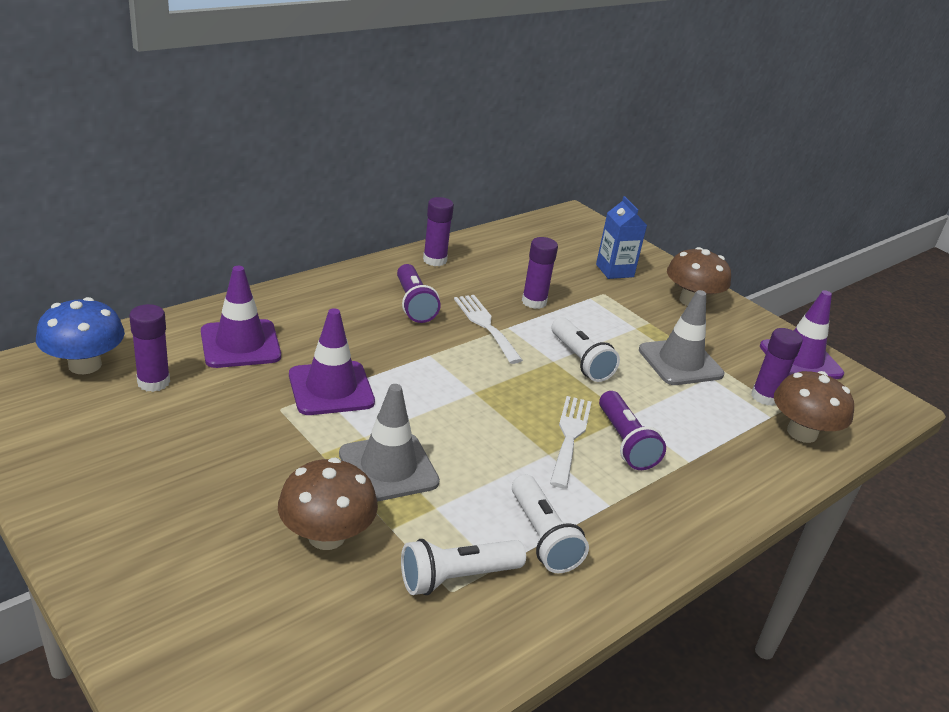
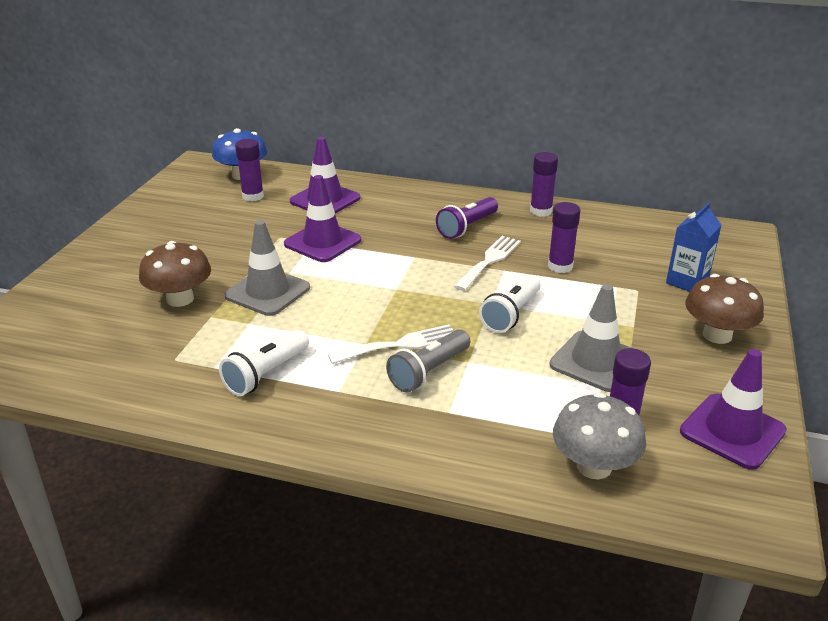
camera: 60 degrees right, 0 degrees up
white flashlight [401,539,526,595] -> none
purple flashlight [599,391,666,470] -> grey flashlight [386,329,470,393]
brown mushroom [774,371,854,443] -> grey mushroom [553,393,646,479]

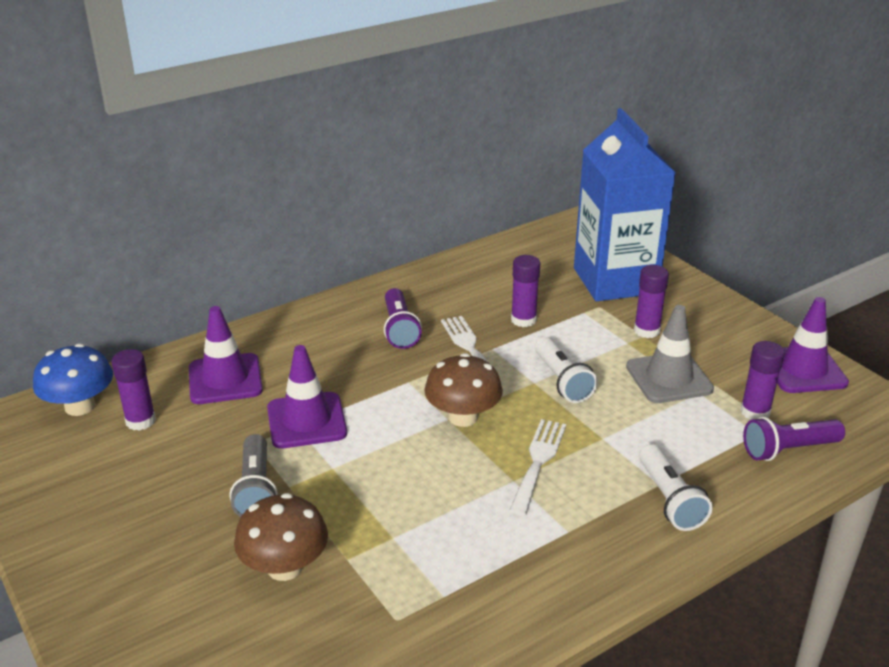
camera: 50 degrees left, 0 degrees up
white flashlight [219,330,309,396] -> white flashlight moved to [639,444,713,531]
grey traffic cone [224,220,310,316] -> none
grey flashlight [386,329,470,393] -> grey flashlight moved to [230,434,278,517]
purple glue stick [530,152,558,217] -> purple glue stick moved to [634,265,669,338]
grey mushroom [553,393,646,479] -> purple flashlight [743,417,845,461]
blue carton [666,202,722,292] -> blue carton [574,108,676,301], size x2.18
brown mushroom [685,274,764,344] -> brown mushroom moved to [424,353,503,427]

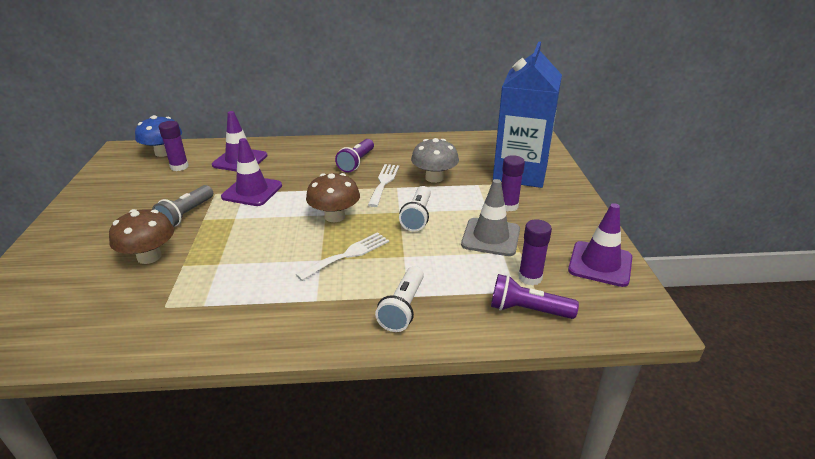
camera: 30 degrees right, 0 degrees up
purple glue stick [511,255,540,327] -> grey mushroom [411,138,459,183]

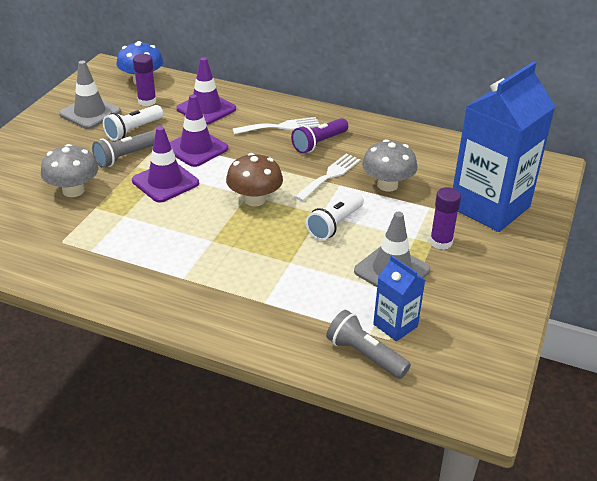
camera: 25 degrees right, 5 degrees up
brown mushroom [109,209,174,264] -> grey mushroom [41,144,98,197]
white fork [295,232,389,281] -> white fork moved to [232,117,320,135]
white flashlight [375,266,424,332] -> white flashlight moved to [103,105,163,141]
purple flashlight [491,274,579,319] -> grey flashlight [326,310,411,379]
purple glue stick [518,219,552,286] -> blue carton [373,255,425,341]
purple traffic cone [568,203,632,287] -> purple traffic cone moved to [132,126,199,203]
none -> grey traffic cone [59,60,121,129]

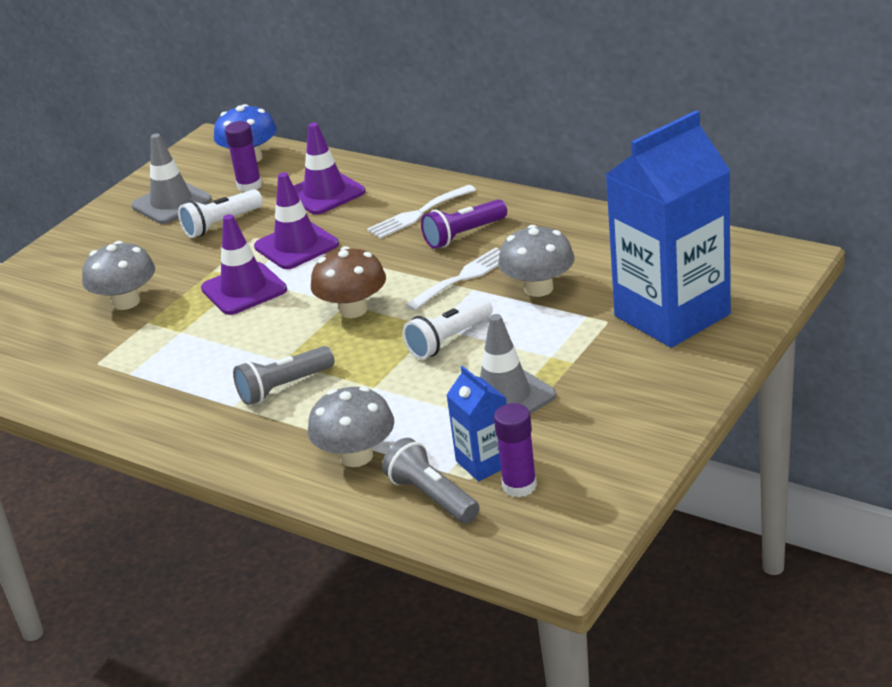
camera: 15 degrees right, 5 degrees down
grey flashlight [92,131,155,168] -> grey flashlight moved to [233,346,334,405]
white fork [232,117,320,135] -> white fork turned 150 degrees clockwise [367,185,476,239]
purple glue stick [430,187,461,250] -> purple glue stick moved to [494,403,537,497]
none -> grey mushroom [308,386,394,467]

